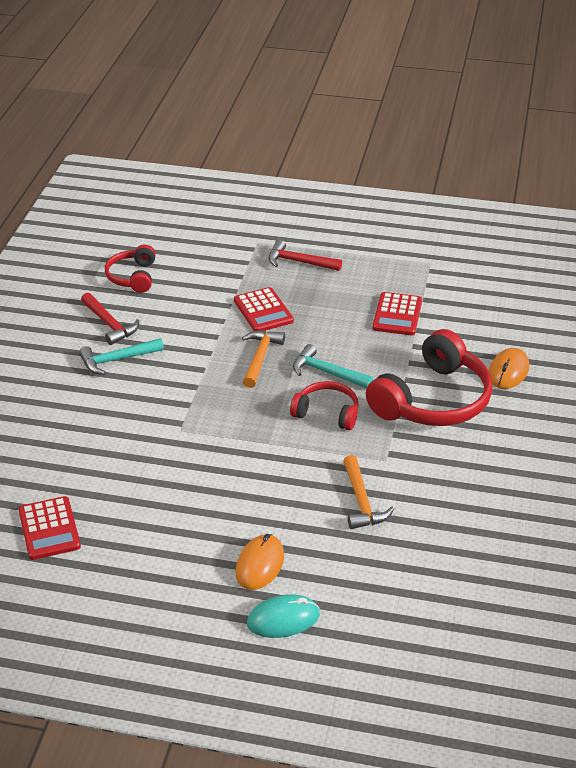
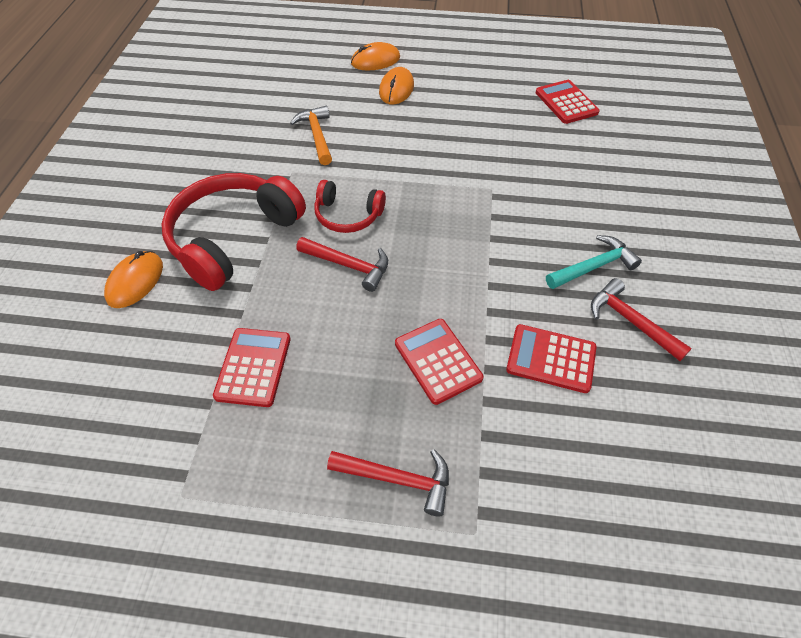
camera: 175 degrees right, 15 degrees up
red headphones [105,244,156,293] -> none
orange hammer [242,330,285,388] -> none
turquoise mouse [247,594,320,638] -> orange mouse [351,42,400,71]
turquoise hammer [293,344,373,388] -> red hammer [296,237,388,292]
none -> red calculator [506,324,597,393]

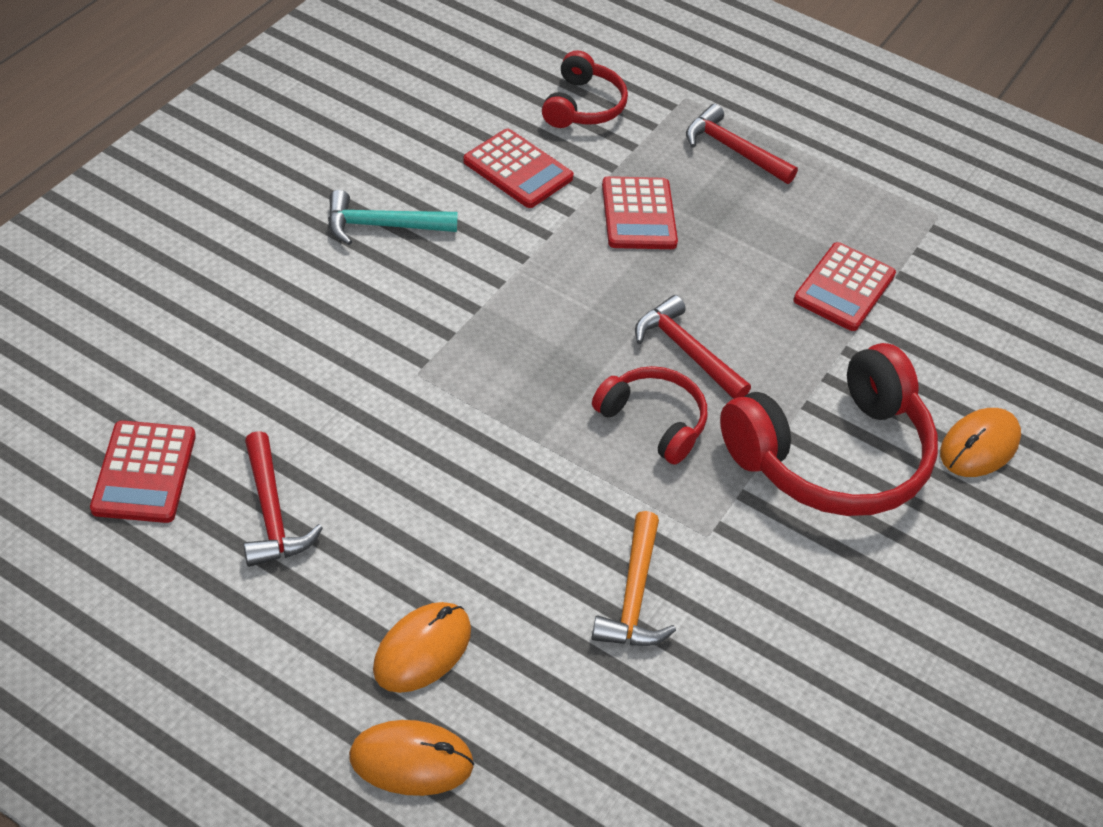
camera: 160 degrees left, 5 degrees down
red hammer [591,278,692,361] -> red hammer moved to [243,431,323,567]
none -> red headphones [542,50,628,128]

